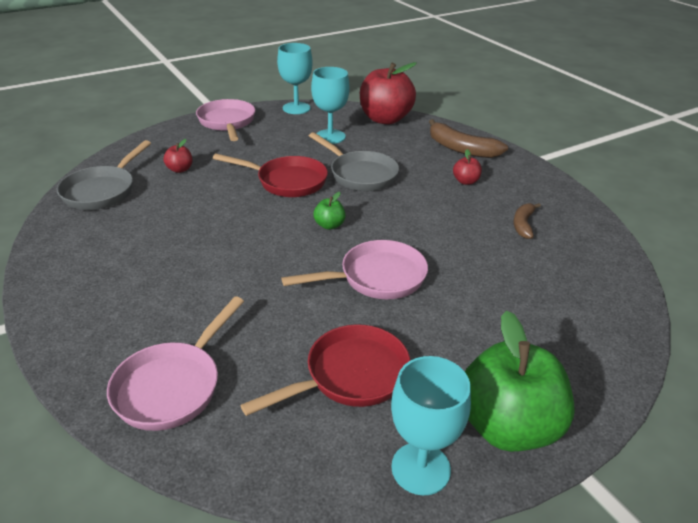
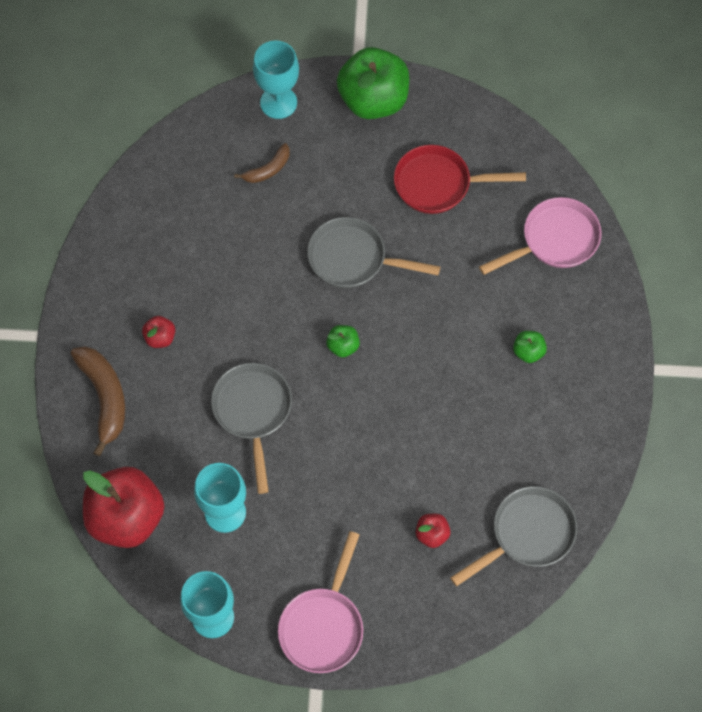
camera: 145 degrees left, 30 degrees up
red pan [213,154,328,197] -> none
pink pan [281,240,428,299] -> grey pan [307,217,441,288]
turquoise goblet [391,356,471,495] -> turquoise goblet moved to [253,40,299,119]
brown banana [514,203,541,239] -> brown banana moved to [234,143,290,183]
none -> green apple [513,331,547,363]

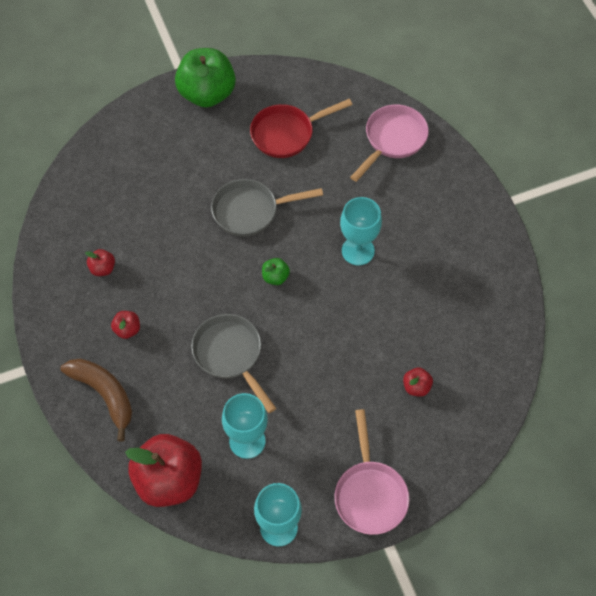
camera: 25 degrees left, 5 degrees down
brown banana [234,143,290,183] -> none
turquoise goblet [253,40,299,119] -> turquoise goblet moved to [340,197,382,265]
grey pan [450,486,577,586] -> none
green apple [513,331,547,363] -> none
none -> red apple [85,249,115,276]

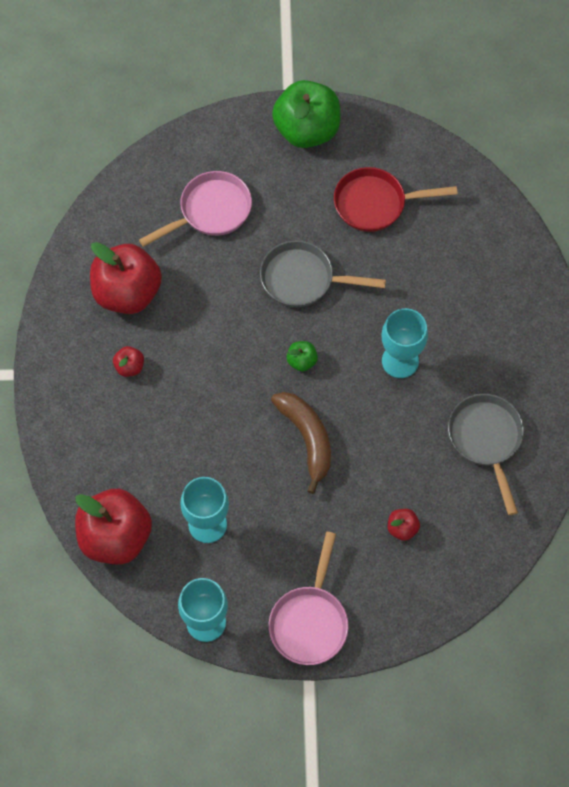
camera: 20 degrees right, 5 degrees up
brown banana [60,359,132,441] -> brown banana moved to [271,392,331,494]
red apple [85,249,115,276] -> red apple [90,242,162,314], size x2.33
grey pan [191,314,276,413] -> grey pan moved to [448,394,524,515]
pink pan [350,104,429,182] -> pink pan moved to [139,171,252,247]

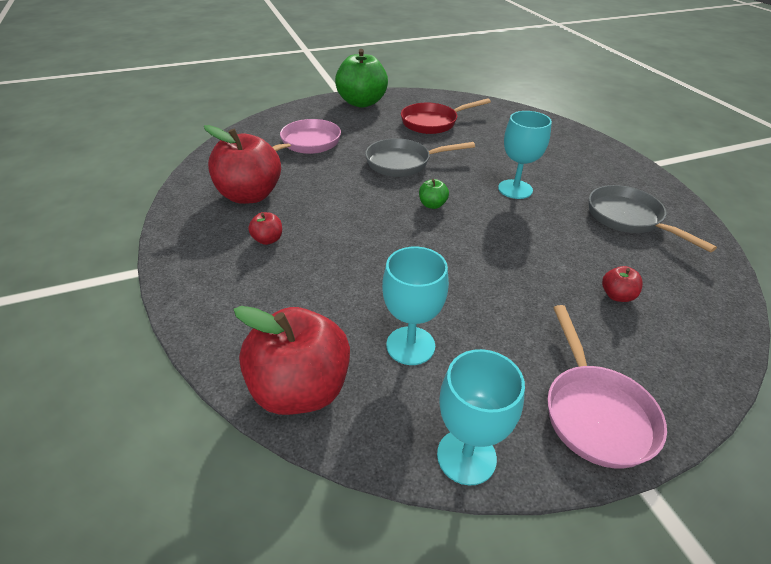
camera: 20 degrees left, 25 degrees down
brown banana [271,392,331,494] -> none

